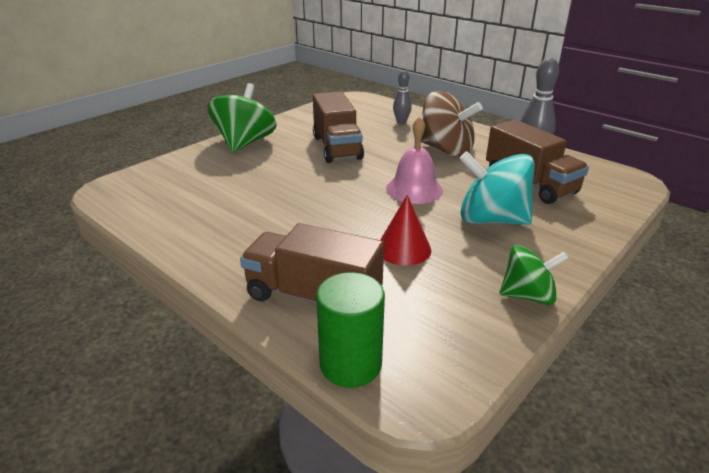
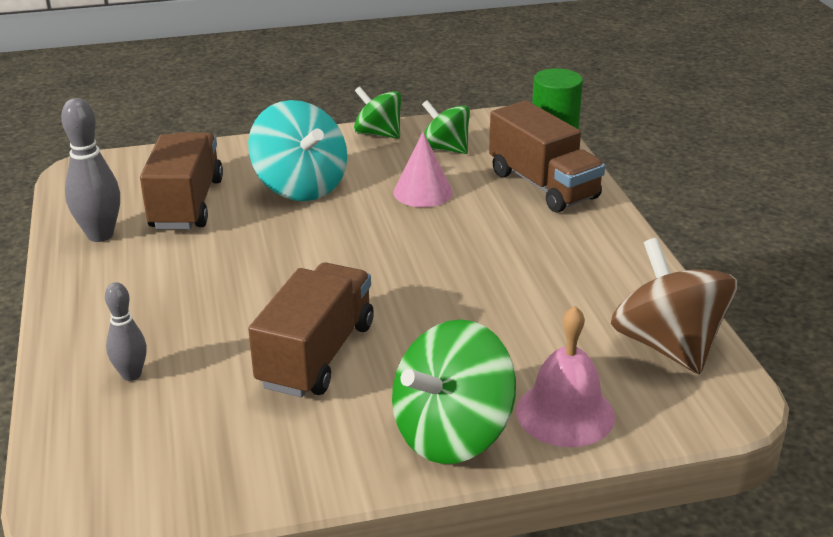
camera: 145 degrees left, 0 degrees up
red cone [380,195,431,266] -> pink cone [393,132,453,207]
pink bell [386,116,443,204] -> pink bell moved to [516,306,615,447]
brown spinning top [421,91,483,157] -> brown spinning top moved to [611,238,738,374]
none -> green spinning top [422,100,470,154]

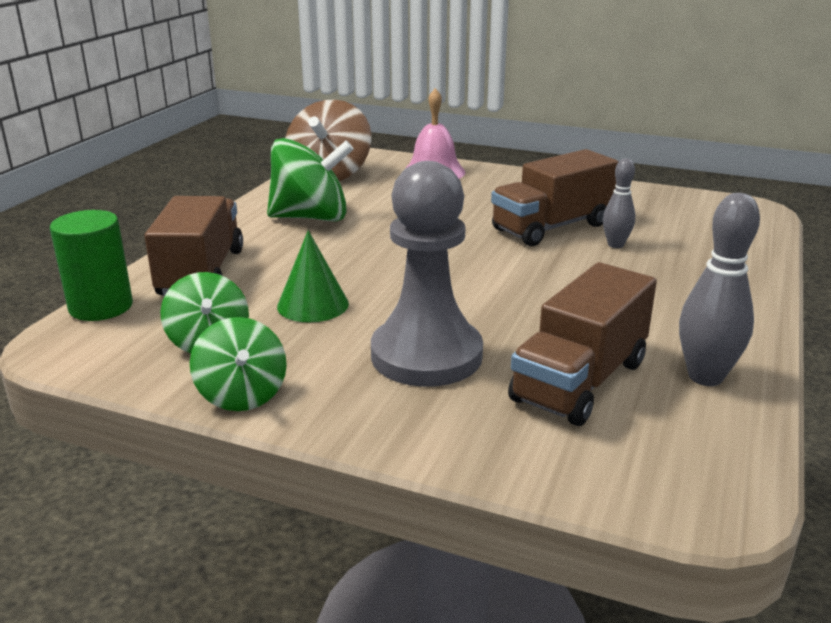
camera: 145 degrees left, 5 degrees down
grey bowling pin [105,282,147,381] -> grey bowling pin moved to [603,158,635,248]
turquoise spinning top [248,100,347,201] -> grey pawn [371,161,483,387]
green spinning top [392,319,516,464] -> green spinning top moved to [267,138,354,222]
pink cone [393,132,453,207] -> green cone [277,230,349,322]

